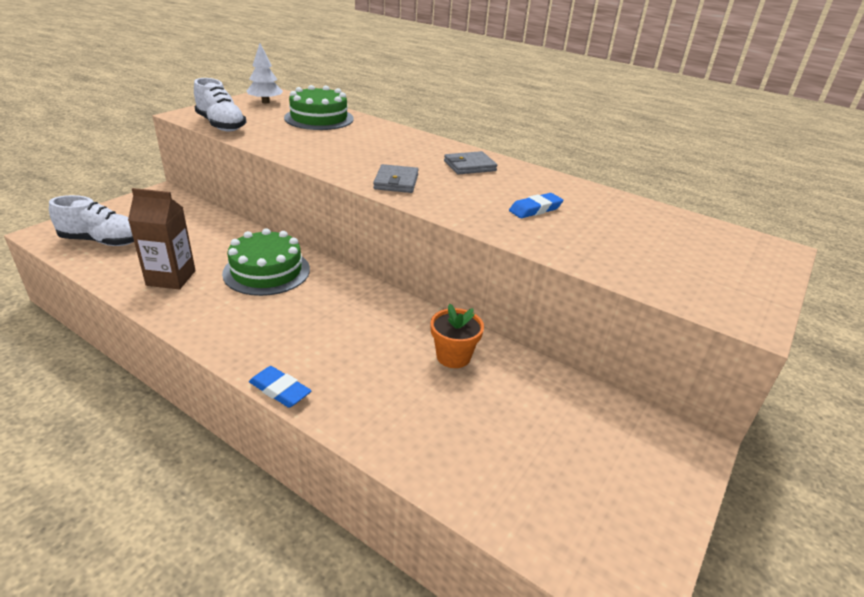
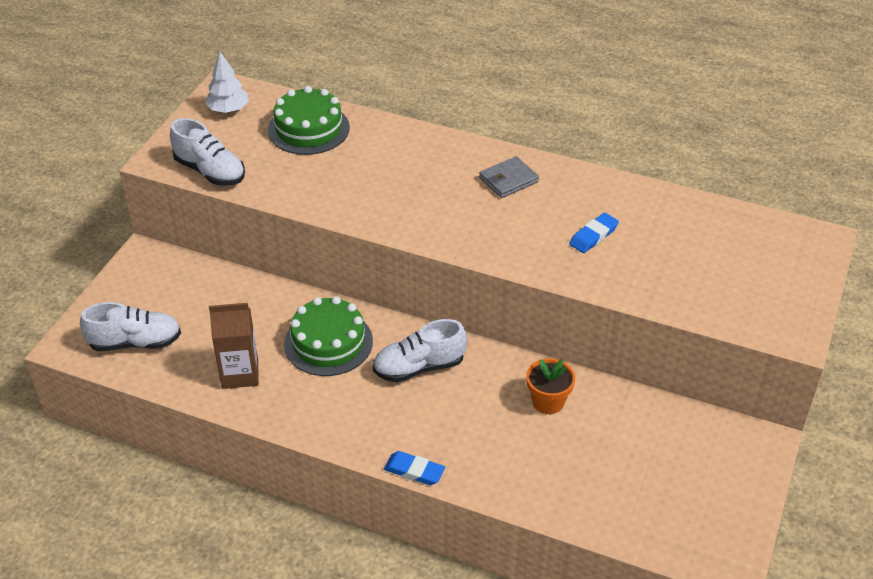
camera: 10 degrees left, 10 degrees up
grey wallet [373,164,419,193] -> none
none -> white shoe [373,319,467,382]

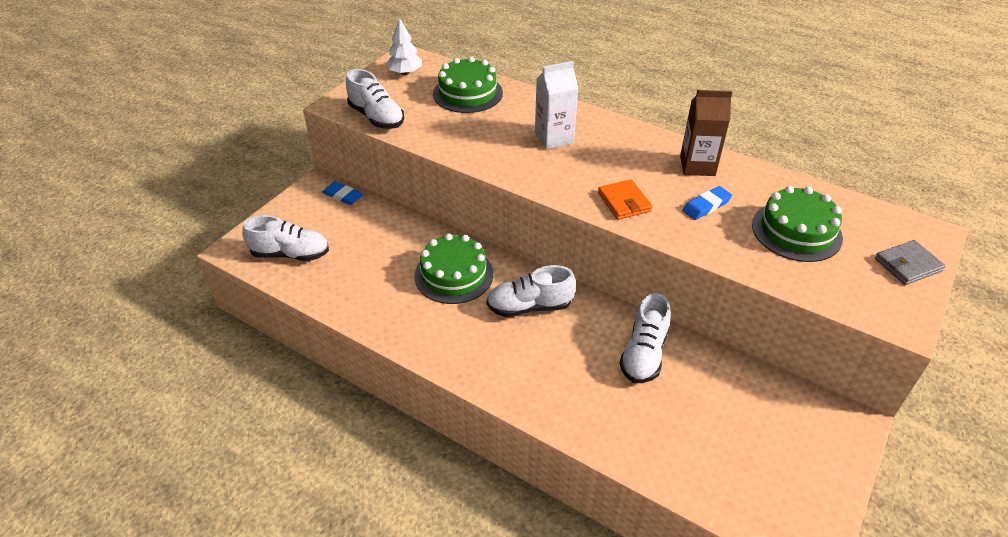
camera: 10 degrees right, 0 degrees up
brown carton [209,303,259,389] -> brown carton moved to [680,90,732,176]
blue eraser [384,451,445,485] -> blue eraser moved to [322,182,363,205]
grey wallet [479,156,539,198] -> grey wallet moved to [875,240,946,285]
orange flower pot [526,358,575,414] -> white shoe [619,293,671,383]
none -> white carton [535,61,579,149]
none -> orange wallet [598,179,653,220]
none -> green cake [752,186,843,262]

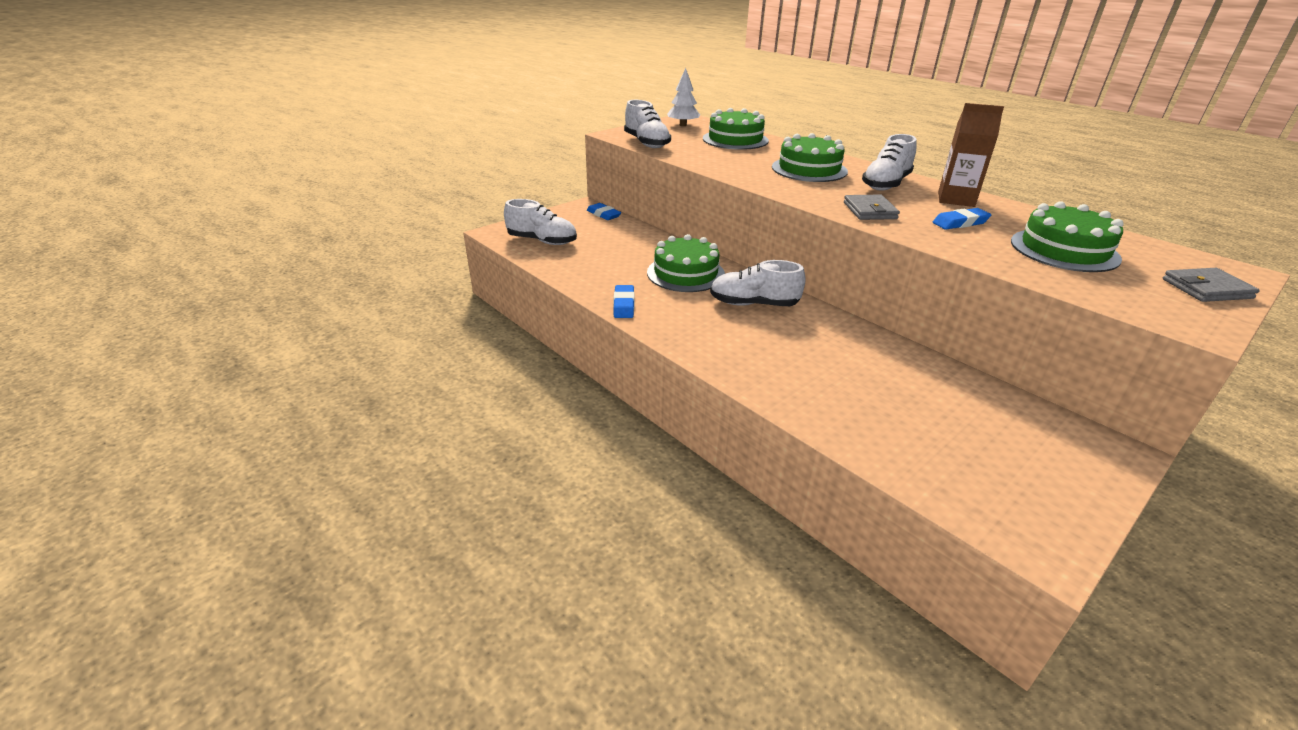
camera: 15 degrees right, 10 degrees down
white carton [535,61,579,149] -> green cake [772,133,848,182]
orange wallet [598,179,653,220] -> grey wallet [844,195,900,220]
white shoe [619,293,671,383] -> white shoe moved to [862,134,917,191]
none -> blue eraser [614,285,635,318]

